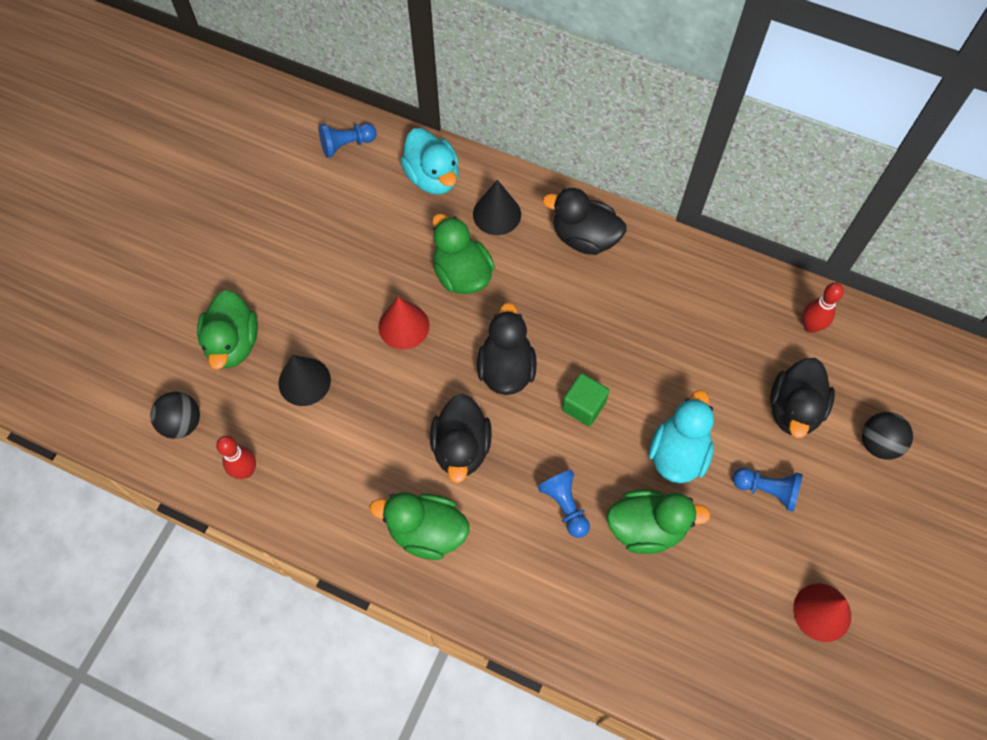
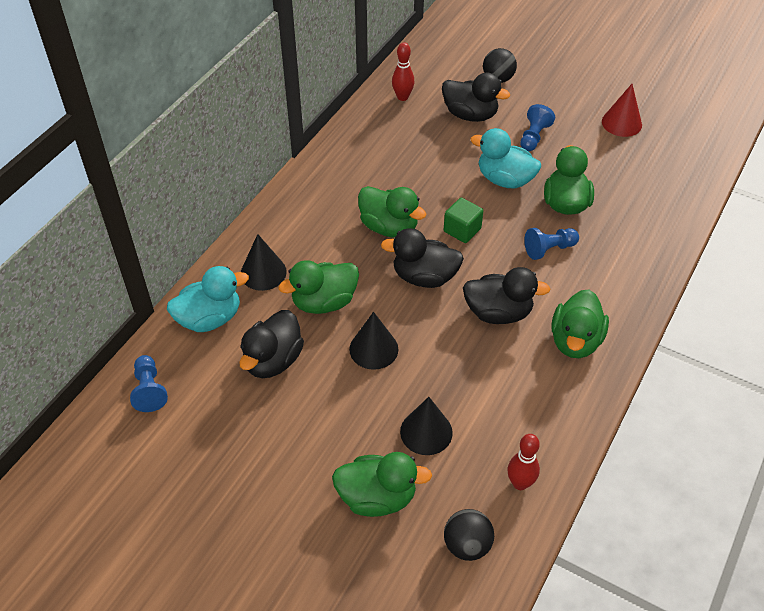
camera: 85 degrees left, 15 degrees down
red cone [378,297,429,350] -> black cone [349,312,398,370]
black duck [543,188,626,255] -> black duck moved to [239,310,304,378]
none -> green duck [358,186,427,237]

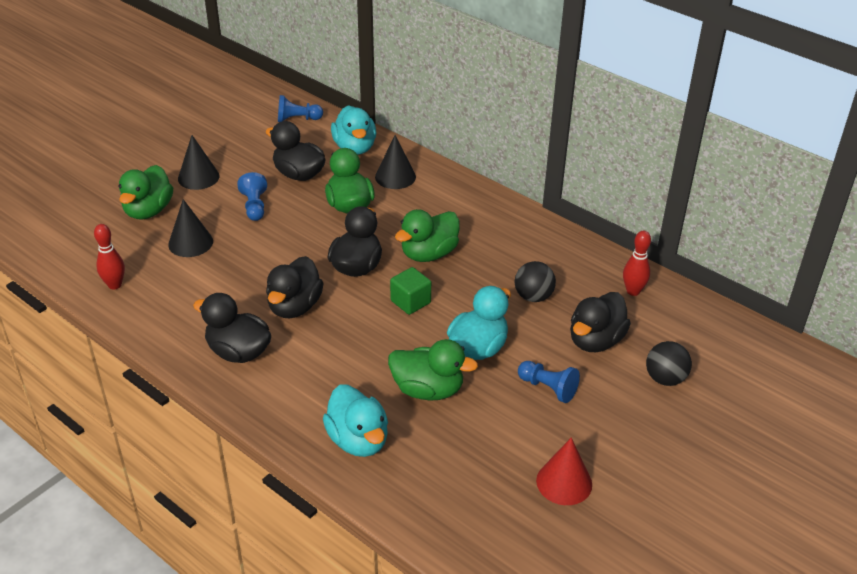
camera: 100 degrees right, 10 degrees down
black cone [349,312,398,370] -> black cone moved to [178,135,219,190]
black ball [444,509,494,561] -> black ball moved to [515,261,556,302]
blue pawn [524,228,579,260] -> blue pawn moved to [237,172,267,221]
green duck [551,290,609,358] -> black duck [193,293,271,363]
none -> turquoise duck [323,384,388,457]

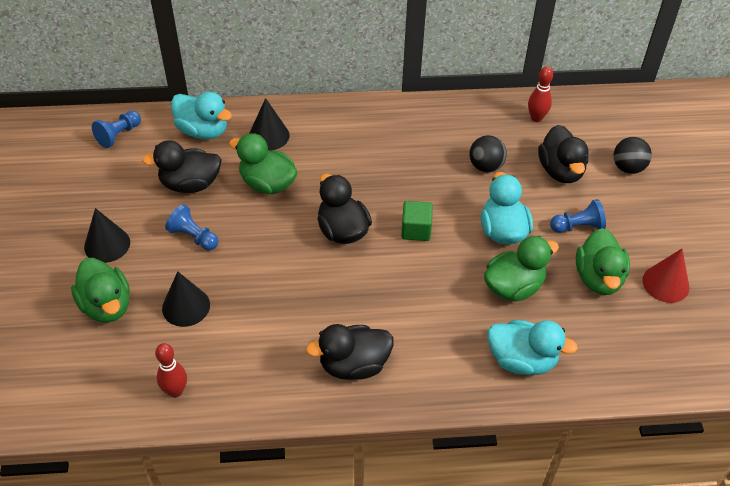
camera: 45 degrees left, 10 degrees up
black duck [266,256,324,318] -> none
green duck [395,209,460,262] -> green duck moved to [576,228,630,295]

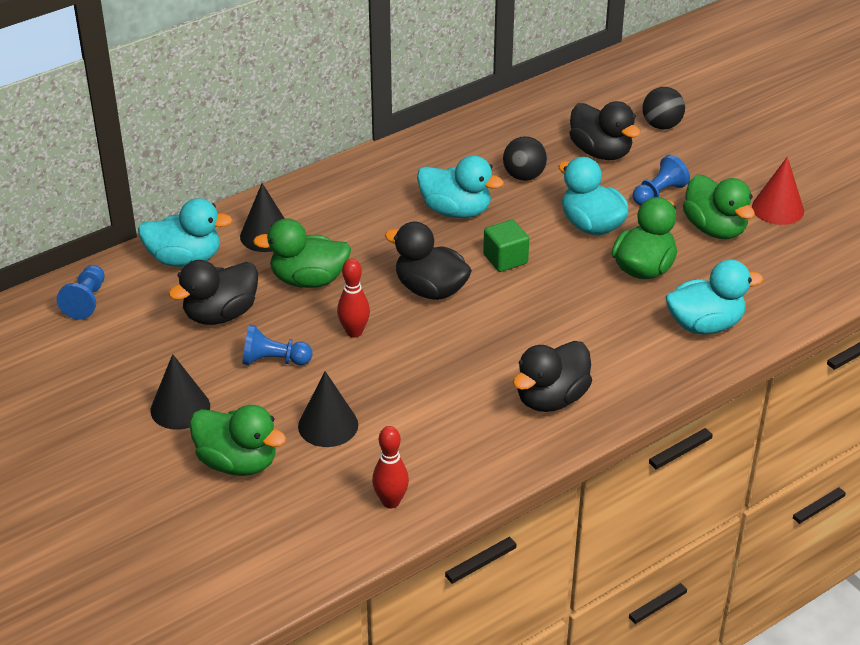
camera: 30 degrees left, 10 degrees down
red bowling pin [528,66,553,122] -> red bowling pin moved to [337,259,370,338]
none -> turquoise duck [417,155,504,218]

